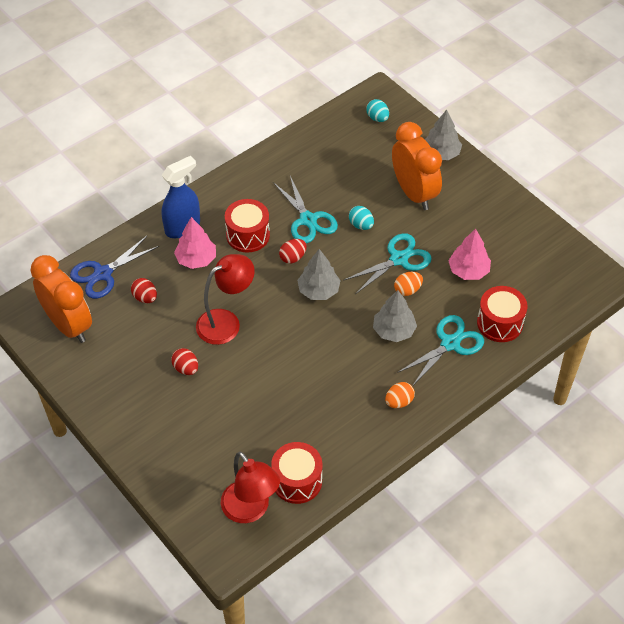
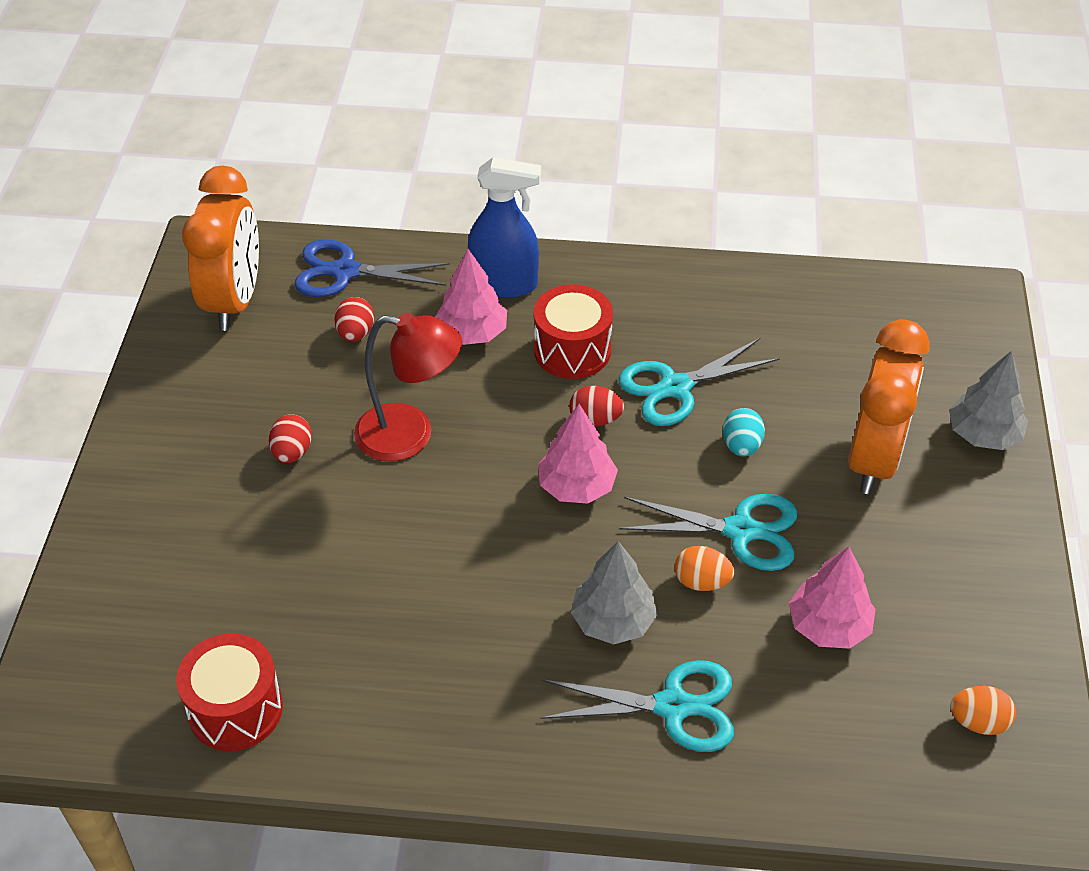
camera: 45 degrees right, 5 degrees down
red lamp [221,452,280,523] -> none
turquoise scissors [273,176,338,243] -> turquoise scissors turned 45 degrees clockwise [619,338,780,426]
grey tree [297,249,341,300] -> pink tree [538,404,618,504]
turquoise egg [366,99,389,122] -> none
orange egg [385,382,415,408] -> orange egg moved to [950,686,1016,735]
red drum [477,286,528,342] -> none

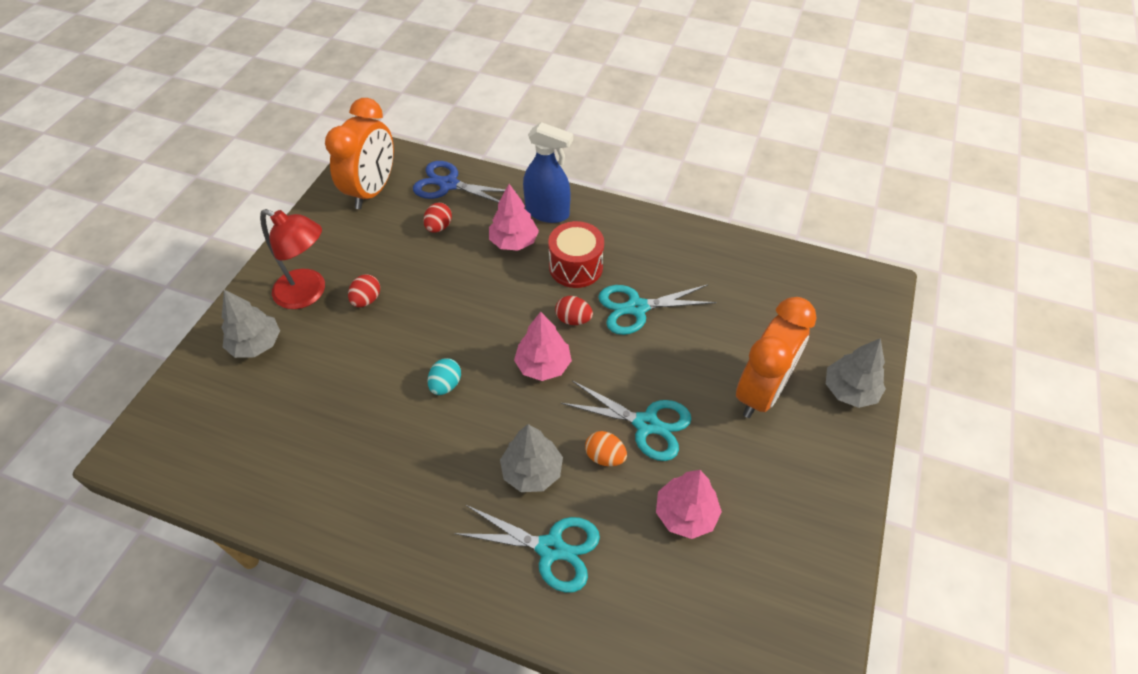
camera: 15 degrees right, 5 degrees up
red drum [176,634,283,751] -> none
red lamp [354,313,462,461] -> red lamp moved to [260,209,325,309]
turquoise egg [723,408,765,457] -> turquoise egg moved to [428,358,461,395]
orange egg [950,686,1016,735] -> none
none -> grey tree [221,290,280,358]

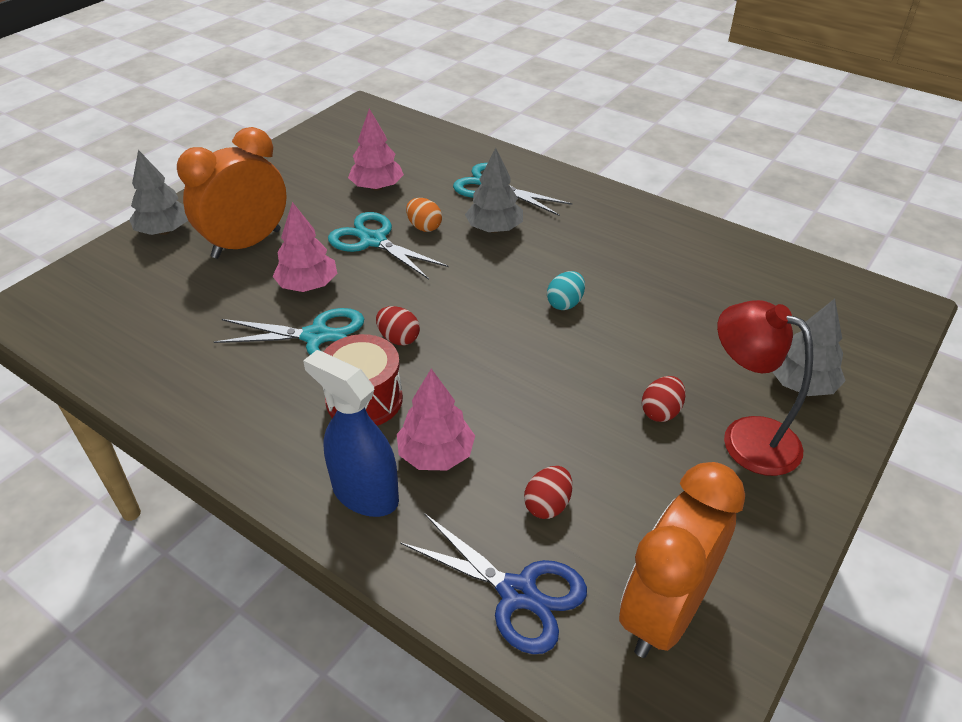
camera: 165 degrees left, 10 degrees down
pink tree [514,312,572,381] -> pink tree moved to [272,202,337,292]

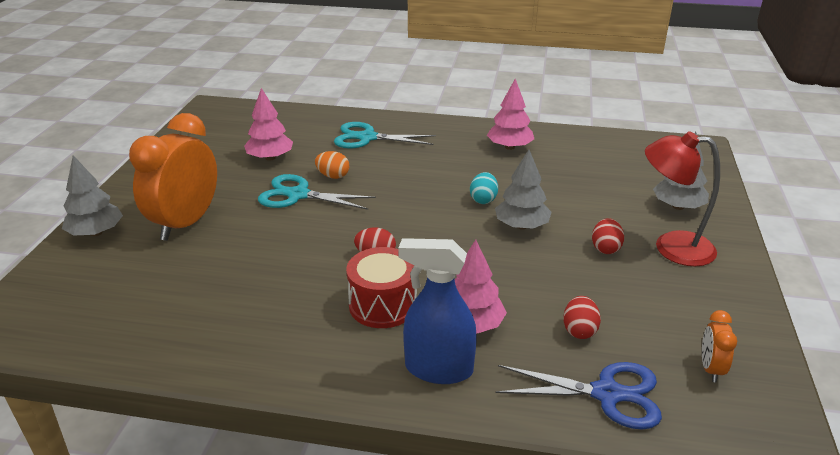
camera: 25 degrees left, 10 degrees down
turquoise scissors [214,308,364,355] -> none
pink tree [272,202,337,292] -> pink tree moved to [487,79,534,150]
grey tree [465,148,523,233] -> grey tree moved to [495,150,551,230]
orange clock [619,462,745,658] -> orange clock [702,310,737,383], size x0.44

